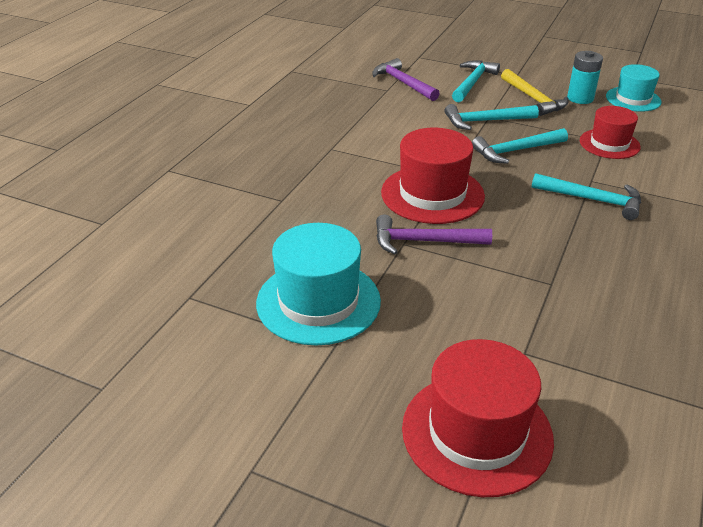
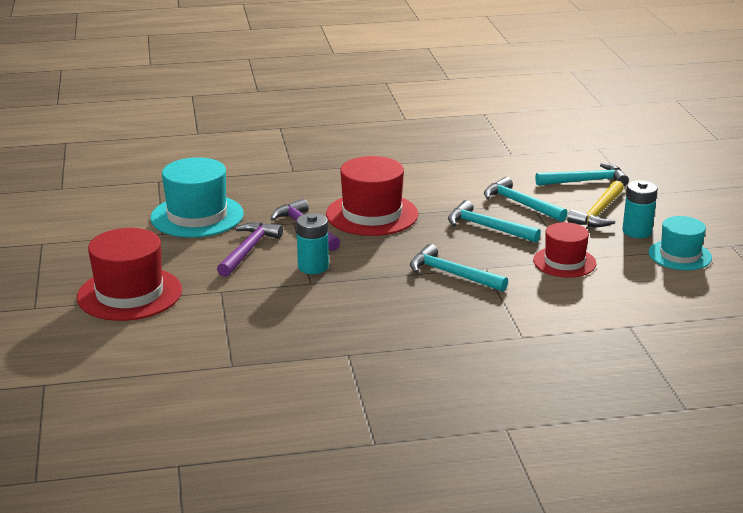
camera: 55 degrees right, 10 degrees down
purple hammer [372,58,440,101] -> purple hammer moved to [217,222,283,277]
turquoise hammer [532,173,641,220] -> turquoise hammer turned 135 degrees clockwise [410,244,508,292]
none -> turquoise battery [296,213,329,274]

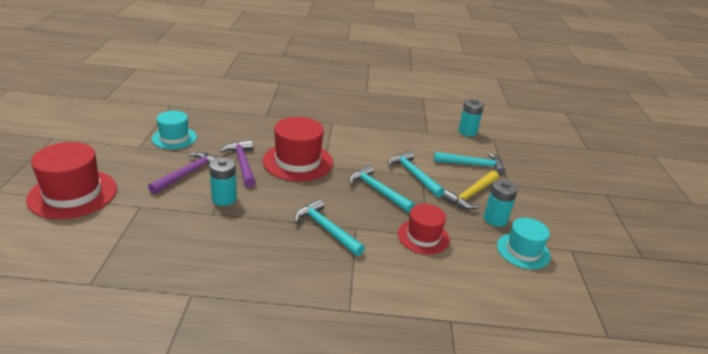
camera: 10 degrees right, 5 degrees up
turquoise hat [150,157,244,238] -> turquoise hat [152,111,197,149], size x0.63
none -> turquoise battery [458,99,484,137]

